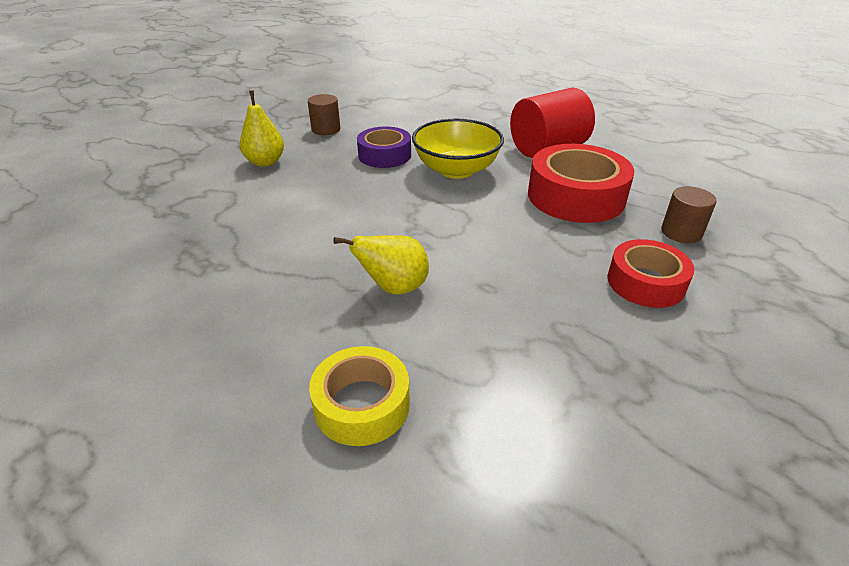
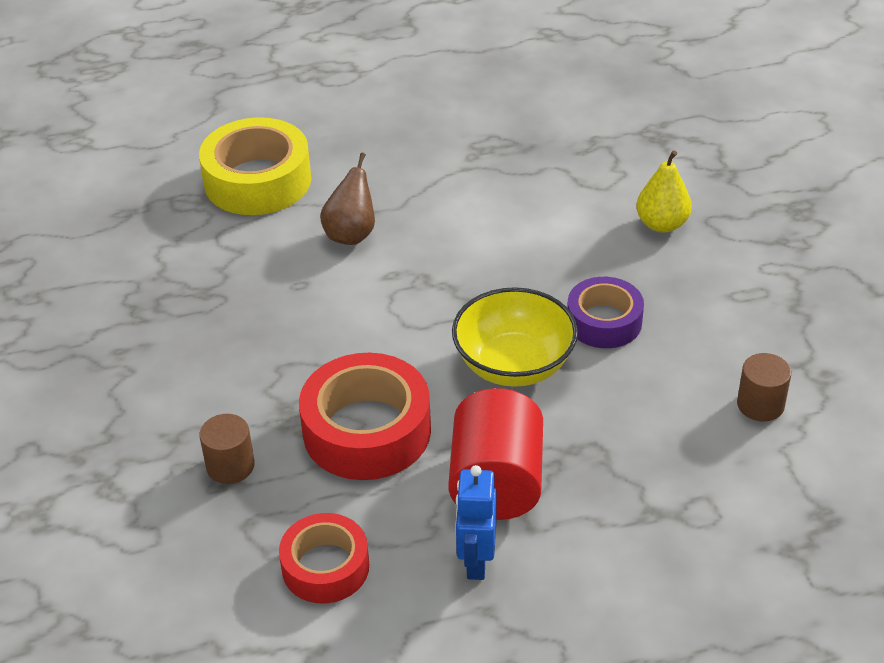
camera: 125 degrees right, 5 degrees up
brown cylinder [308,94,340,135] -> brown cylinder moved to [737,353,791,421]
yellow tape [309,346,410,446] -> yellow tape [199,117,311,215], size x1.60
yellow pear [334,235,429,295] -> brown pear [320,153,375,245]
red tape [607,239,694,308] -> red tape moved to [279,513,369,603]
none -> blue robot [455,465,497,580]

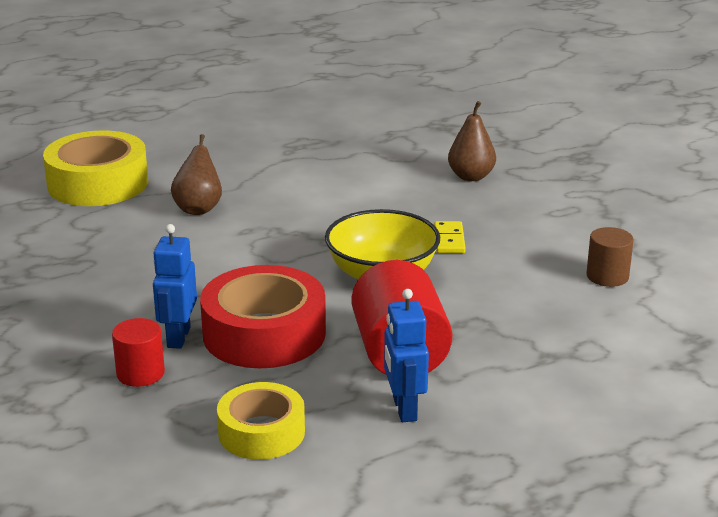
camera: 15 degrees left, 15 degrees down
brown cylinder [199,414,255,484] -> red cylinder [112,318,165,387]
red tape [279,513,369,603] -> yellow tape [217,382,305,460]
purple tape [567,277,644,348] -> yellow domino [434,221,466,253]
yellow pear [636,150,692,233] -> brown pear [448,101,496,181]
none -> blue robot [153,224,197,349]

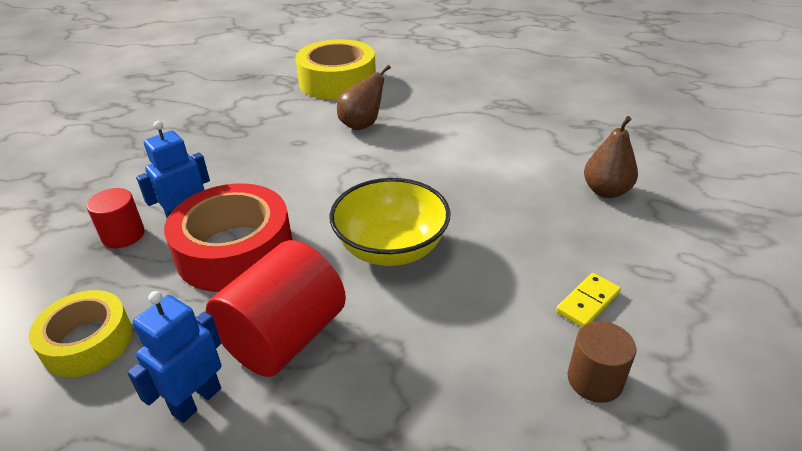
camera: 45 degrees right, 10 degrees up
yellow domino [434,221,466,253] -> yellow domino moved to [556,273,621,327]

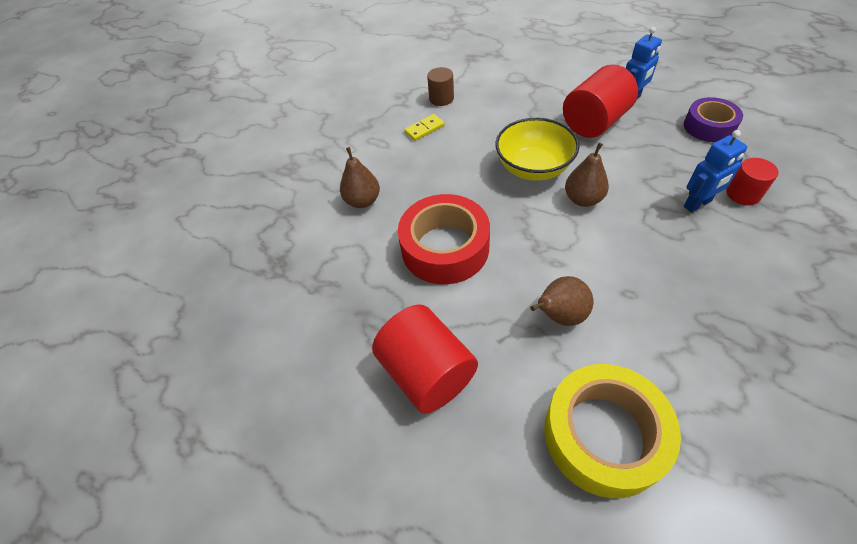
camera: 165 degrees left, 15 degrees up
yellow tape [29,290,133,377] -> purple tape [684,97,743,142]
red tape [164,183,292,292] -> red tape moved to [398,194,490,284]
none -> red cylinder [372,304,478,414]
none -> brown pear [565,143,609,207]

